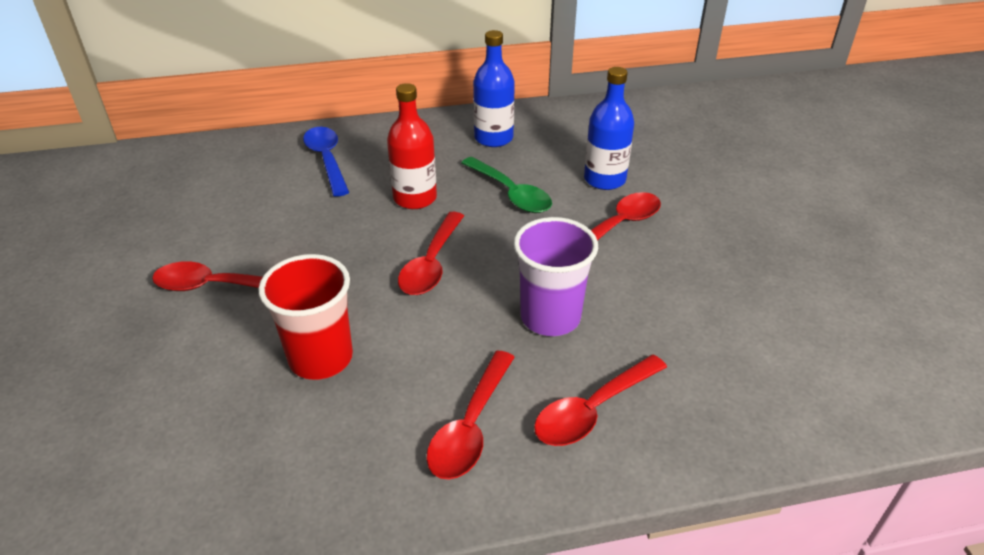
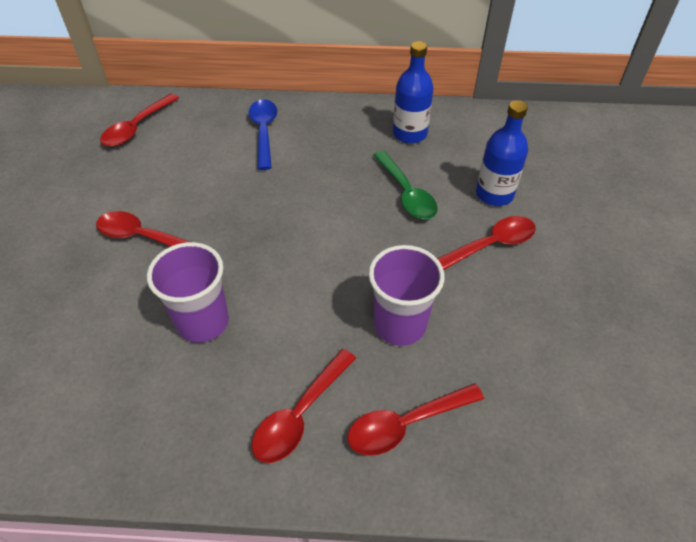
camera: 15 degrees right, 10 degrees up
red cup [258,254,353,380] -> purple cup [147,242,229,343]
red bottle [387,83,437,209] -> none
red spoon [398,212,464,295] -> red spoon moved to [100,93,179,147]

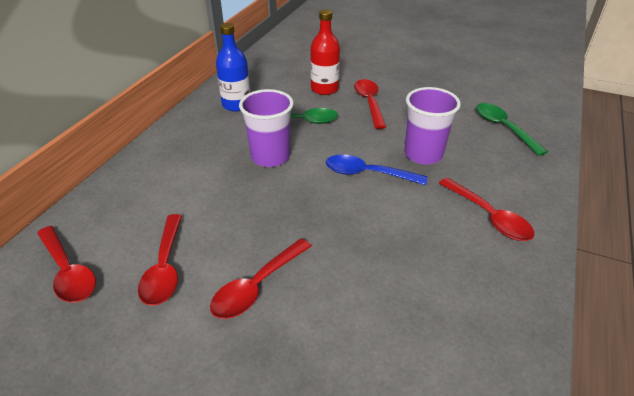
camera: 70 degrees left, 10 degrees down
purple cup [147,242,229,343] -> purple cup moved to [239,89,294,167]
blue spoon [249,99,277,170] -> blue spoon moved to [326,154,427,185]
red spoon [347,383,484,456] -> red spoon moved to [138,214,182,306]
blue bottle [476,100,528,206] -> red bottle [310,10,340,95]
none -> green spoon [476,103,548,156]

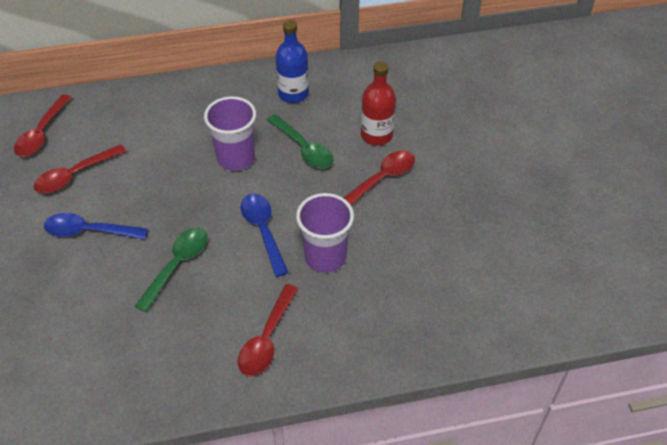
camera: 55 degrees right, 10 degrees up
red spoon [210,239,311,319] -> blue spoon [44,213,148,239]
green spoon [476,103,548,156] -> green spoon moved to [135,228,208,312]

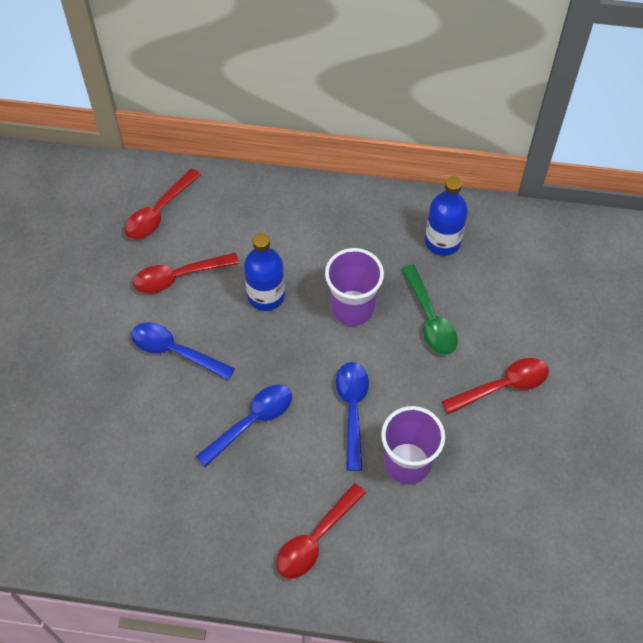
camera: 20 degrees right, 10 degrees up
green spoon [135,228,208,312] -> blue spoon [196,385,292,467]
red bottle [361,61,396,145] -> none
none -> blue bottle [244,233,285,311]

